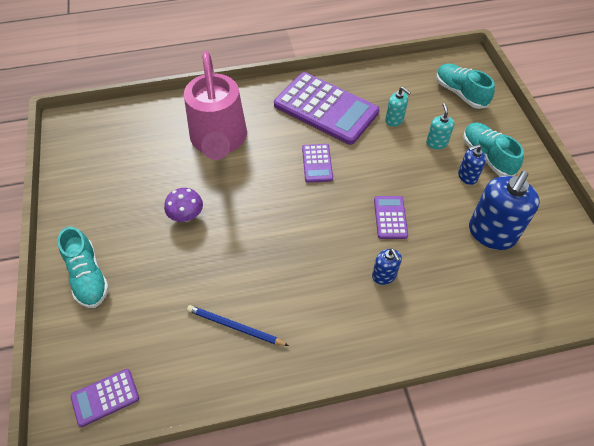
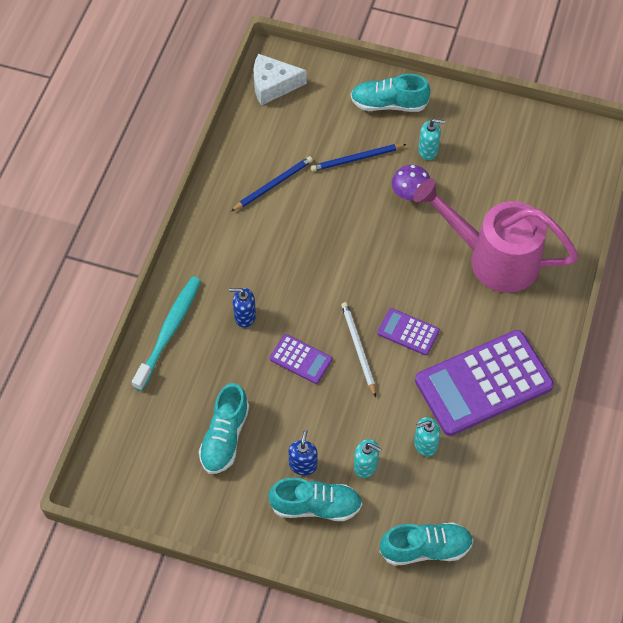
camera: 120 degrees right, 5 degrees up
purple calculator [70,369,139,427] -> white cheese [253,54,307,106]
blue soap dispenser [469,171,540,250] -> turquoise shoe [199,383,249,474]
none -> turquoise toothbrush [132,277,201,391]
none -> blue pencil [311,144,407,171]
none -> white pencil [341,302,376,397]
none -> turquoise soap dispenser [418,119,445,160]

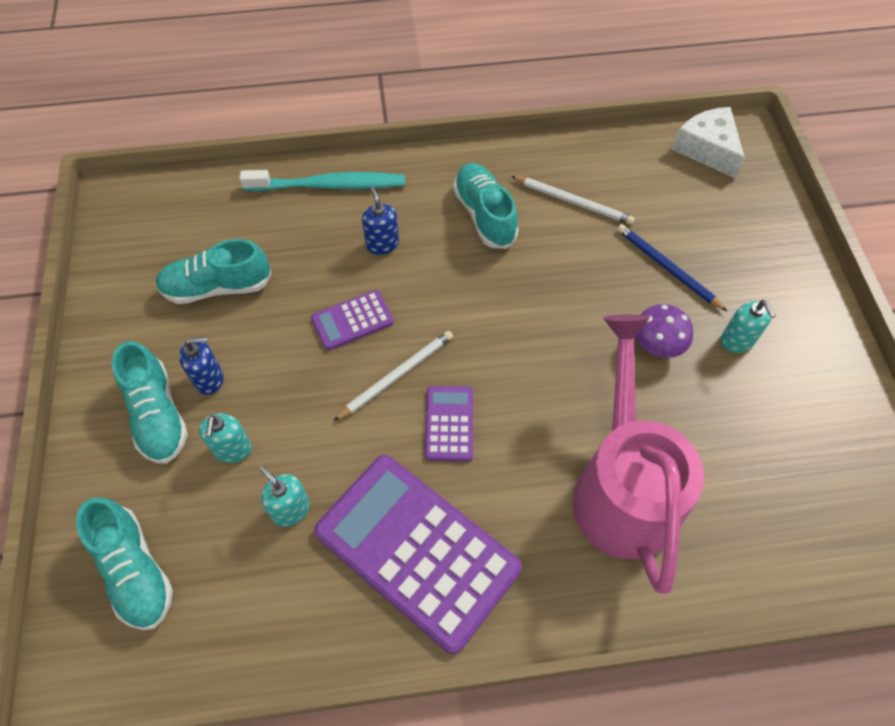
camera: 65 degrees right, 0 degrees up
blue pencil [231,156,313,211] -> white pencil [511,176,635,225]
purple calculator [270,334,332,384] -> purple calculator turned 60 degrees clockwise [311,290,394,350]
turquoise shoe [351,74,430,112] -> turquoise shoe moved to [453,163,518,249]

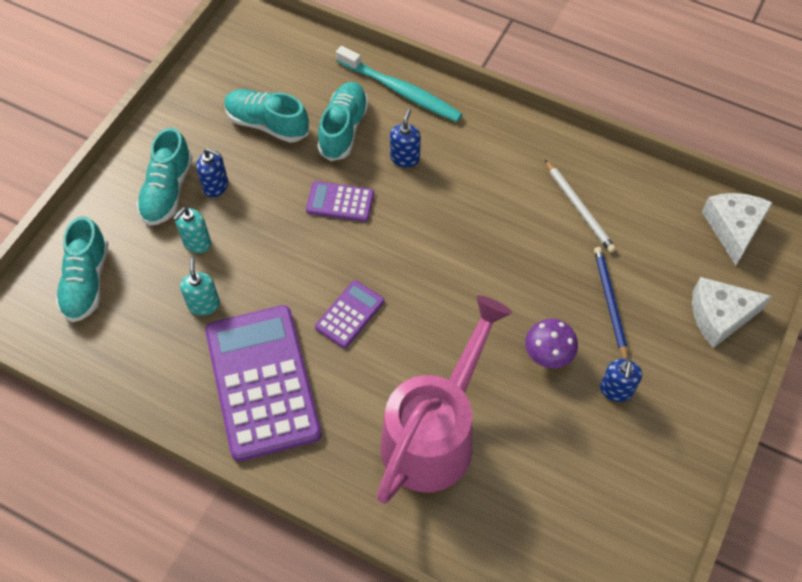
camera: 35 degrees right, 0 degrees up
white pencil [334,331,453,421] -> none
turquoise shoe [453,163,518,249] -> turquoise shoe moved to [317,82,369,161]
turquoise soap dispenser [721,300,776,353] -> blue soap dispenser [600,359,642,402]
none -> white cheese [692,277,772,348]

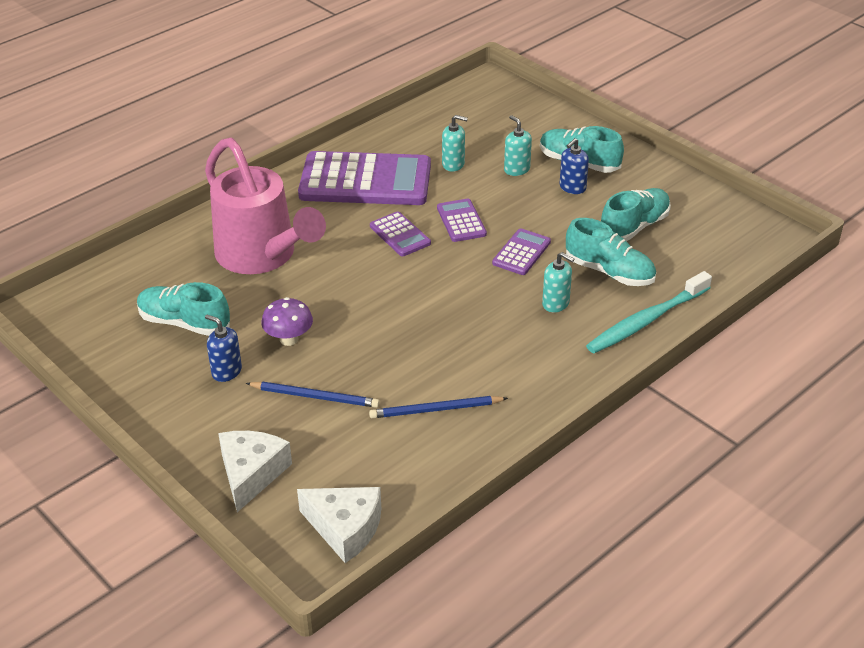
camera: 110 degrees right, 20 degrees down
turquoise shoe [56,216,109,322] -> turquoise shoe moved to [137,282,230,336]
blue soap dispenser [390,109,421,168] -> turquoise soap dispenser [542,252,574,313]
white pencil [545,160,616,253] -> blue pencil [369,396,508,418]
none -> purple calculator [437,199,487,242]

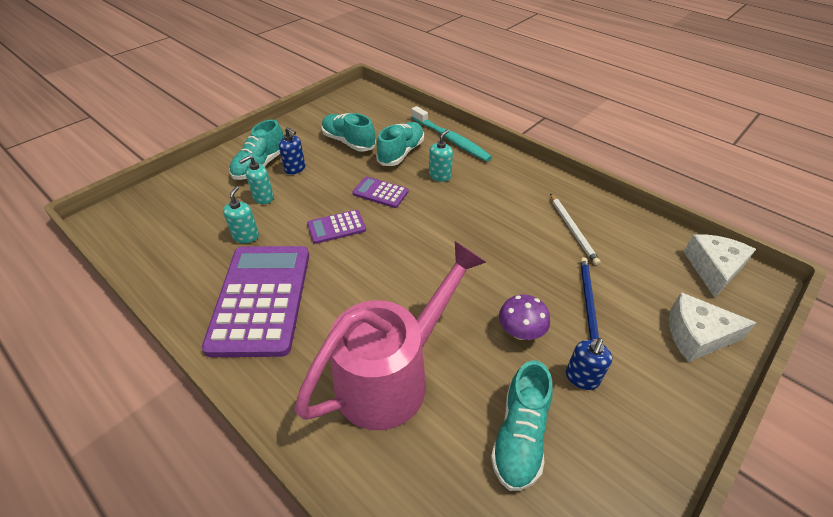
camera: 95 degrees left, 5 degrees up
blue pencil [369,396,508,418] -> white pencil [550,194,601,265]
purple calculator [370,211,431,256] -> none

